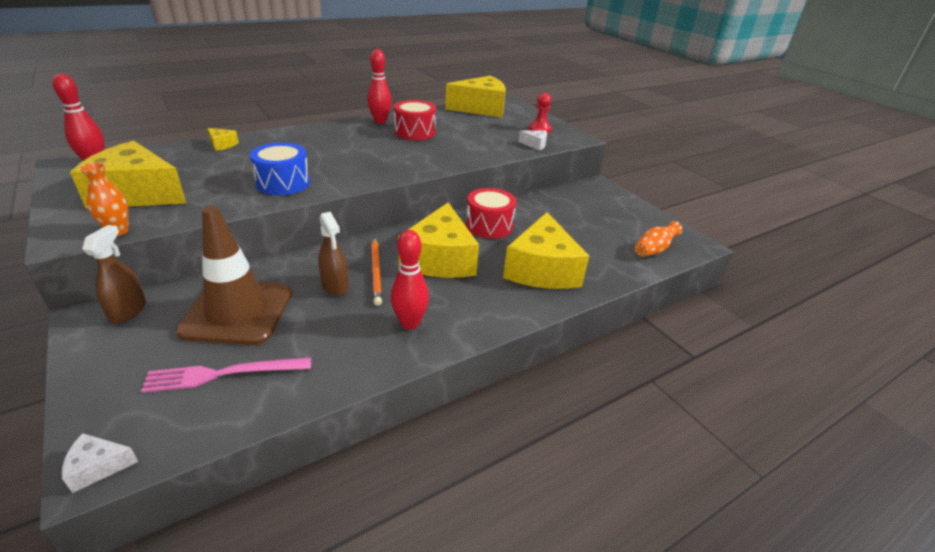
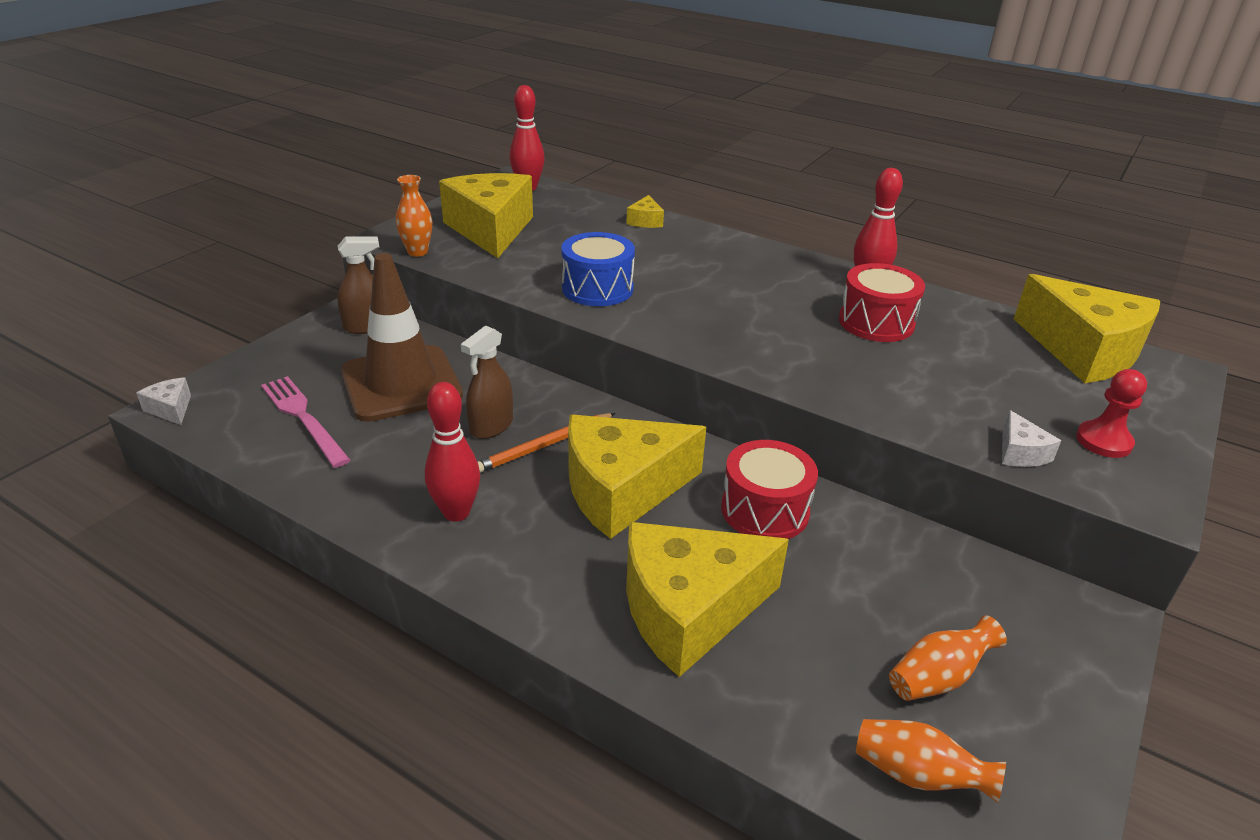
camera: 65 degrees right, 0 degrees up
none -> orange vase [889,615,1007,701]

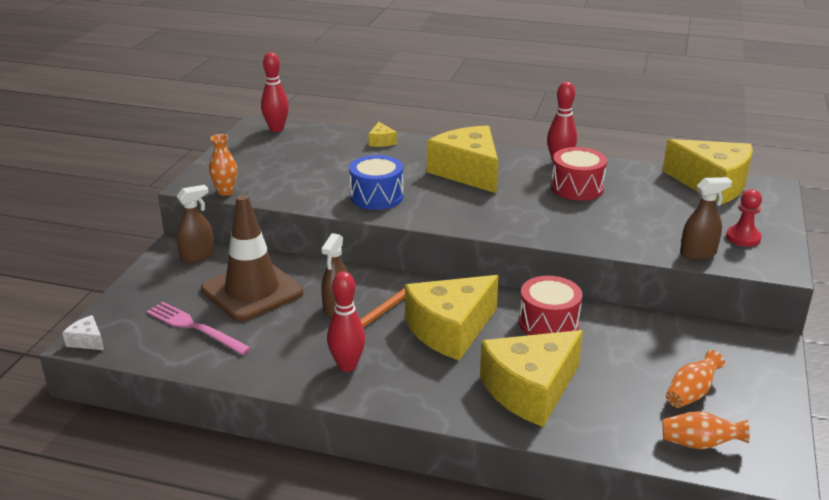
camera: 15 degrees left, 5 degrees down
yellow cheese [439,173,533,258] -> yellow cheese moved to [427,126,498,193]
white cheese [1002,410,1061,467] -> brown spray bottle [680,177,732,260]

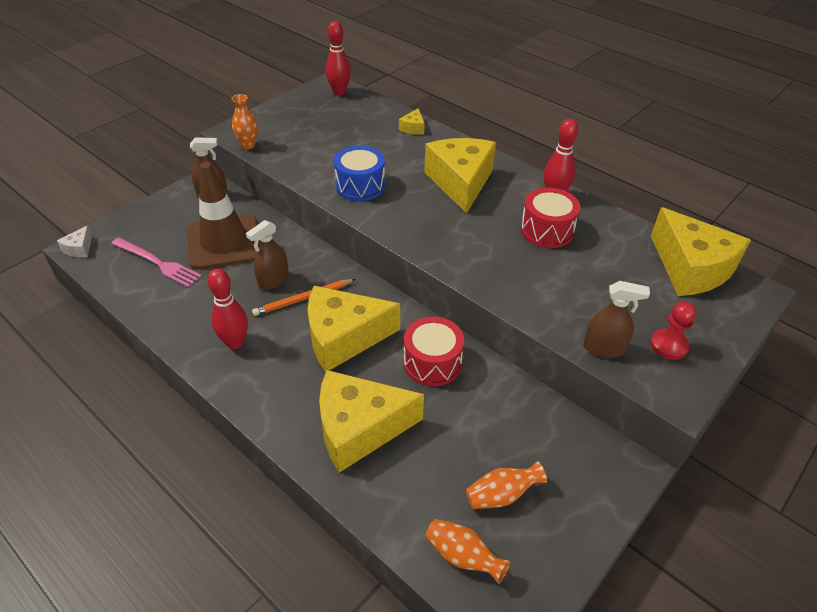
camera: 25 degrees right, 15 degrees up
white cheese [63,315,104,350] -> white cheese turned 135 degrees counterclockwise [57,225,92,257]
pink fork [146,302,251,355] -> pink fork turned 150 degrees clockwise [111,237,202,287]

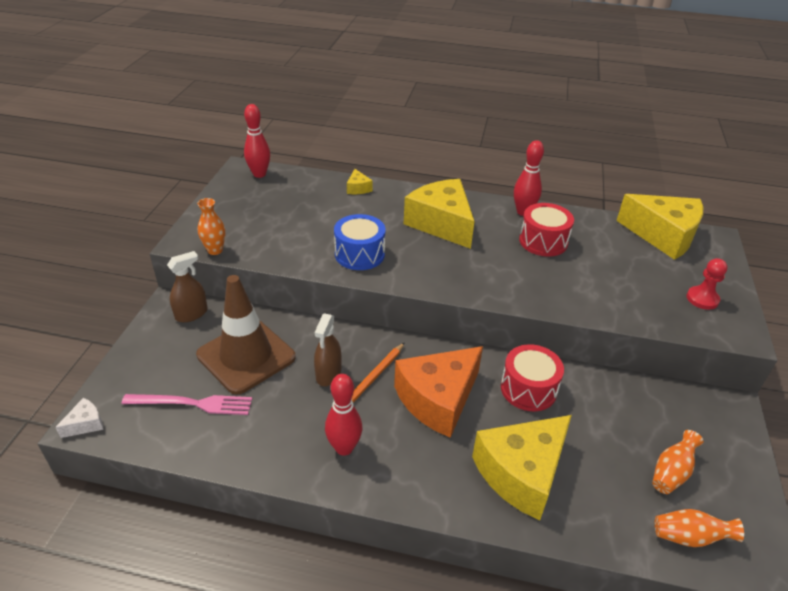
camera: 30 degrees left, 5 degrees down
white cheese [57,225,92,257] -> white cheese turned 120 degrees counterclockwise [55,398,103,438]
yellow cheese [308,286,400,372] -> orange cheese [394,346,483,438]
brown spray bottle [583,281,650,358] -> none

